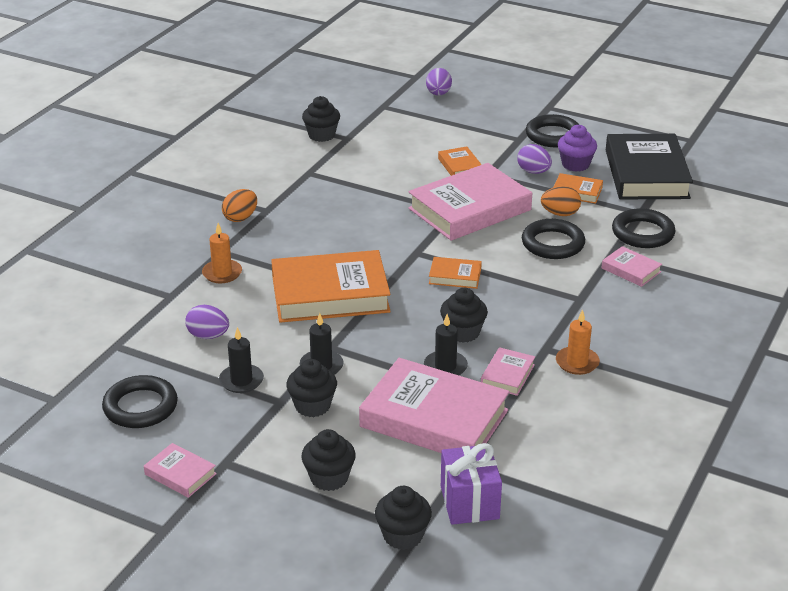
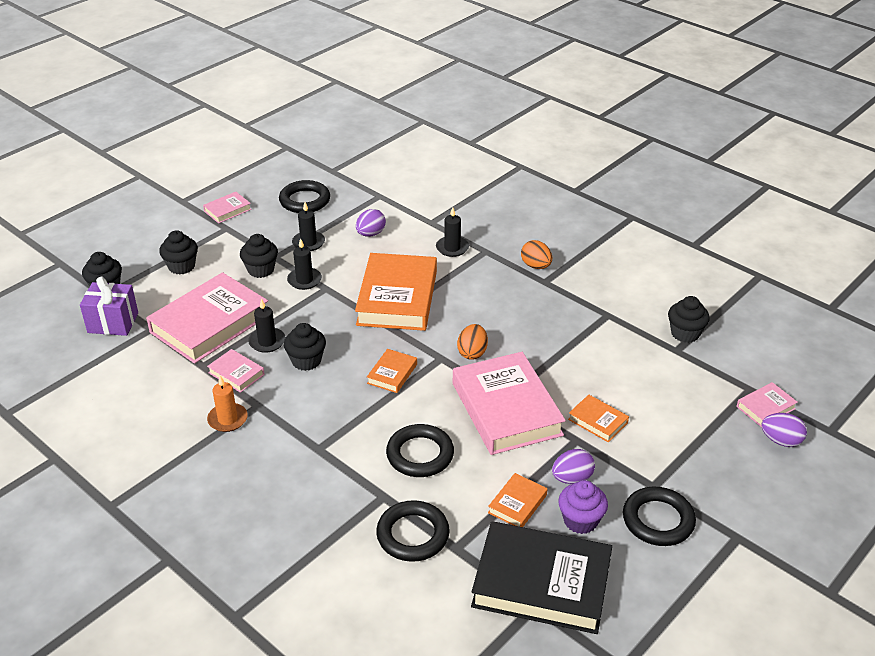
camera: 105 degrees right, 5 degrees up
orange candle [202,223,242,283] -> black candle [436,207,469,257]
orange book [438,146,482,176] -> orange book turned 45 degrees clockwise [568,395,629,442]
orange egg [541,186,581,216] -> orange egg moved to [457,324,488,360]
pink book [602,246,662,287] -> pink book moved to [737,382,798,427]

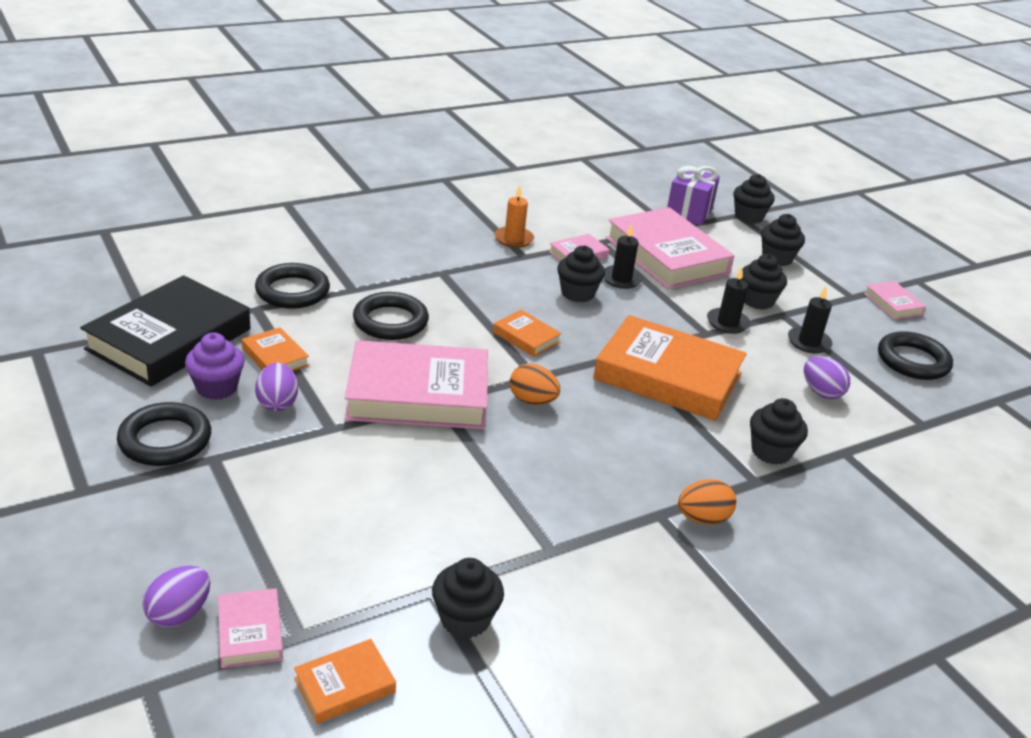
camera: 105 degrees right, 5 degrees down
black candle [436,207,469,257] -> black cupcake [750,398,808,465]
orange book [568,395,629,442] -> orange book moved to [294,639,396,724]

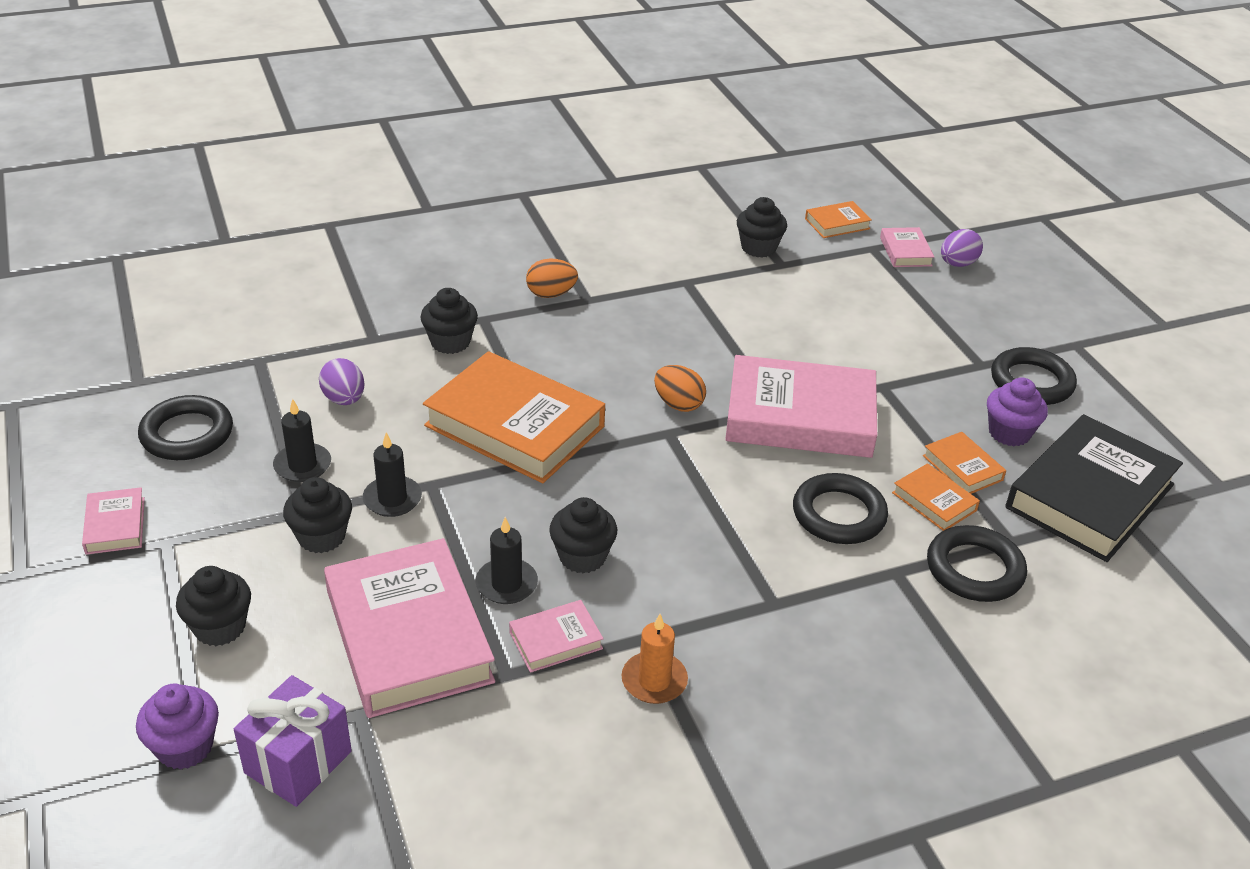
camera: 170 degrees left, 5 degrees up
purple egg [255,363,298,411] -> none
orange book [493,310,562,357] -> orange book moved to [892,463,980,531]
black cupcake [734,174,775,224] -> purple cupcake [136,683,219,770]

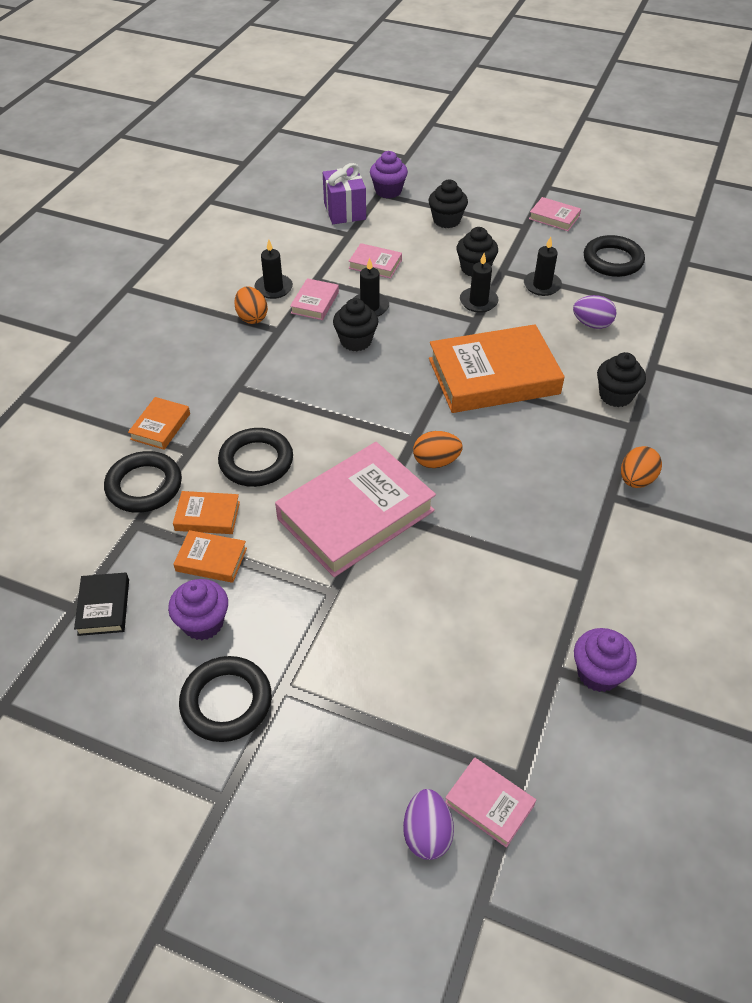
camera: 135 degrees right, 10 degrees up
pink book [324,538,495,718] -> pink book [349,243,402,279], size x0.45
orange candle [621,614,688,704] -> orange egg [234,286,268,324]
black cupcake [737,197,787,257] -> purple cupcake [574,628,637,692]
orange book [805,201,872,238] -> orange book moved to [128,397,190,450]
black book [1006,414,1183,562] -> black book [74,572,129,636], size x0.45
none -> black candle [254,240,293,299]

